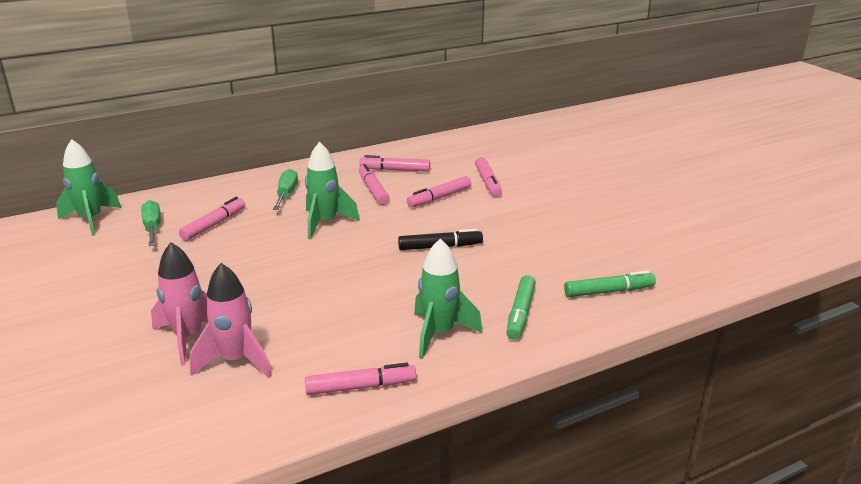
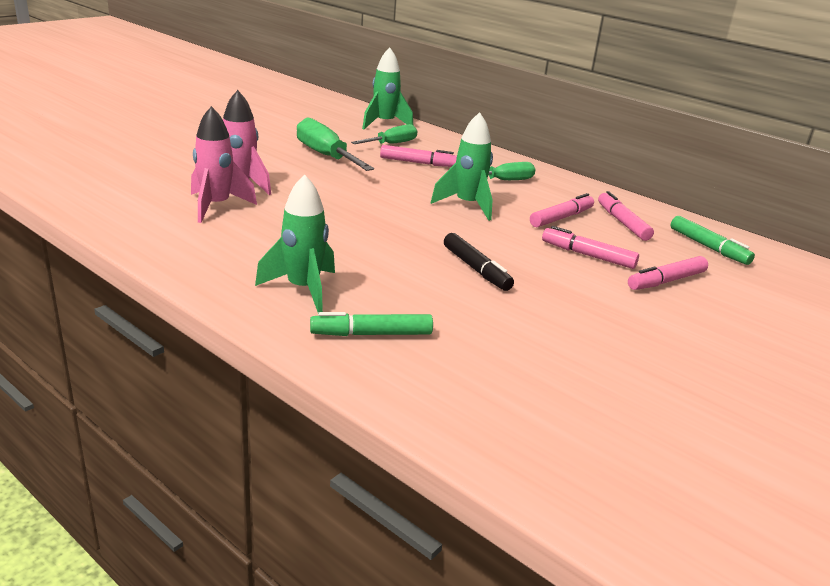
camera: 65 degrees right, 0 degrees up
pink marker [305,363,416,395] -> none
green marker [564,271,656,297] -> green marker moved to [671,216,755,265]
none -> green screwdriver [297,117,374,171]

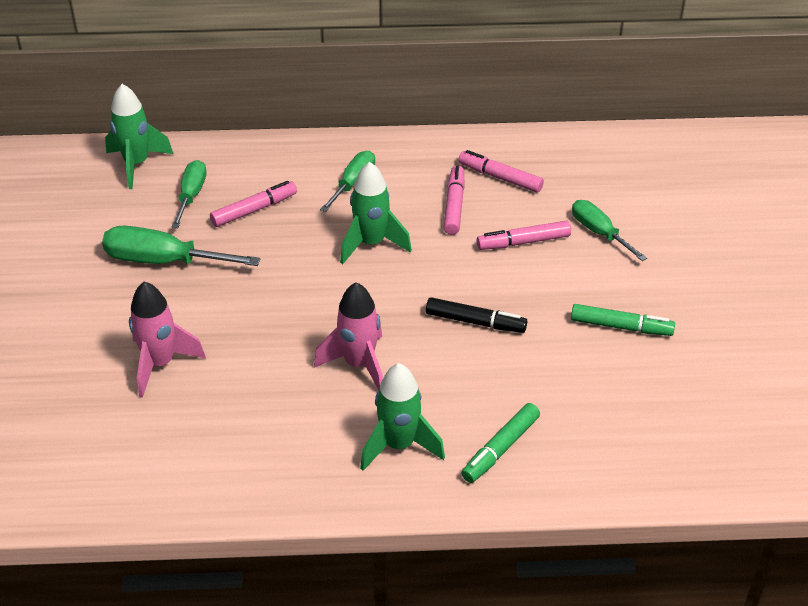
camera: 40 degrees left, 15 degrees up
pink rocket [191,106,257,223] -> pink rocket moved to [314,282,383,390]
pink marker [628,256,708,290] -> green screwdriver [572,200,647,261]
green marker [671,216,755,265] -> green marker moved to [571,304,675,336]

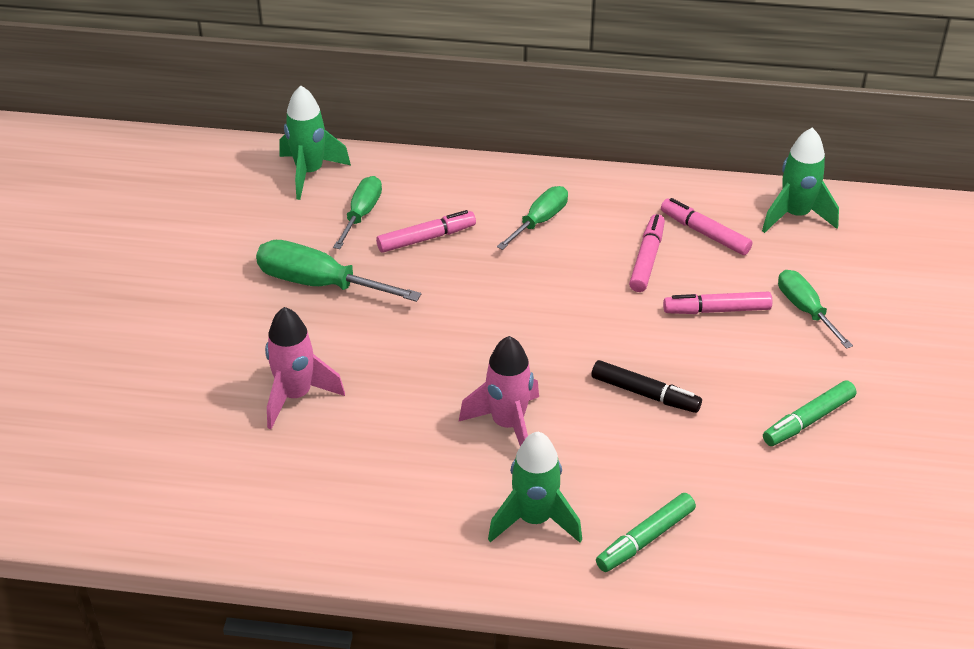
camera: 10 degrees right, 0 degrees up
green rocket [340,162,412,264] -> green rocket moved to [762,128,839,233]
green marker [571,304,675,336] -> green marker turned 120 degrees clockwise [763,380,856,446]

